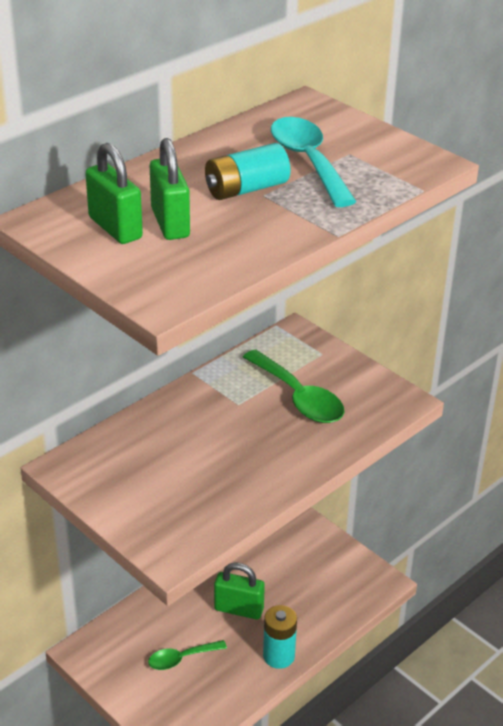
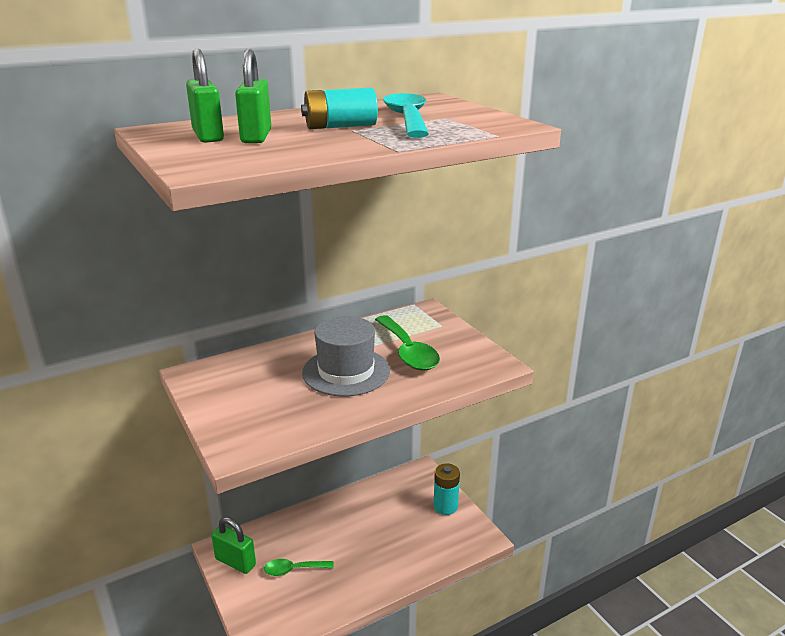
camera: 15 degrees right, 10 degrees down
green padlock [214,562,265,620] -> green padlock moved to [211,517,256,574]
turquoise battery [263,605,297,669] -> turquoise battery moved to [434,463,460,515]
none -> grey hat [302,316,390,396]

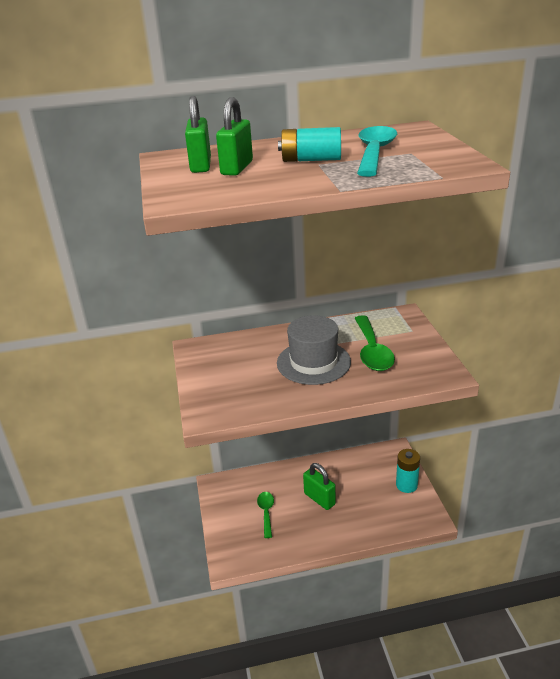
camera: 20 degrees right, 5 degrees up
green padlock [211,517,256,574] -> green padlock moved to [303,463,336,510]
green spoon [264,559,334,576] -> green spoon turned 75 degrees clockwise [257,492,274,538]

